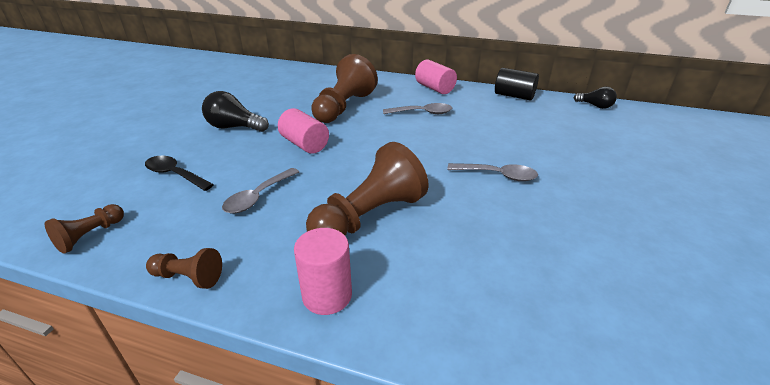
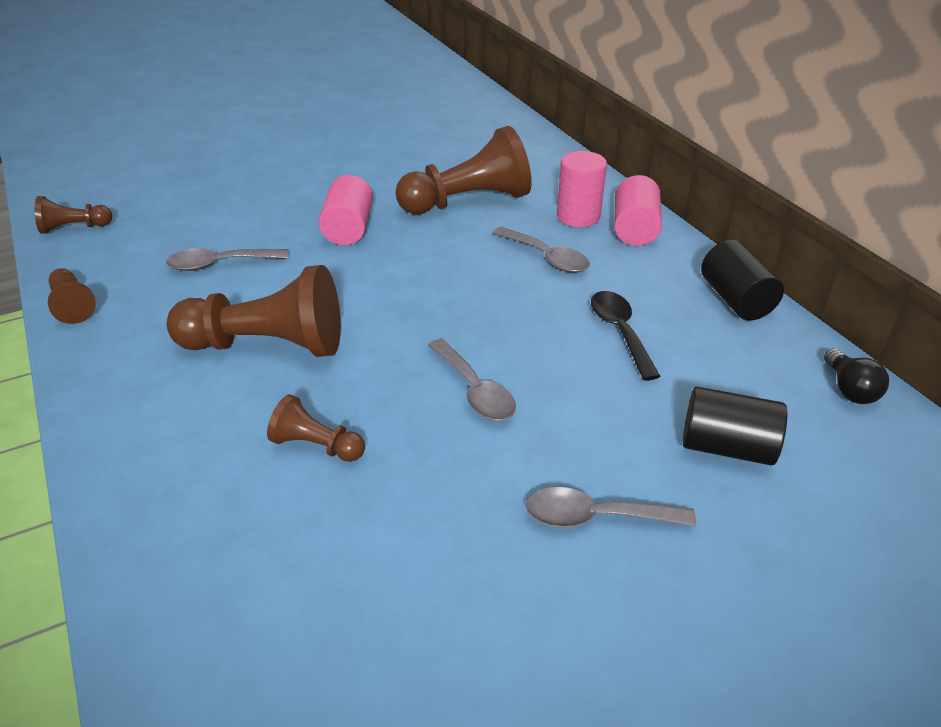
camera: 45 degrees right, 5 degrees up
black spoon [145,156,214,191] -> black spoon moved to [591,291,661,381]
black light bulb [202,91,269,132] -> none
pink cylinder [294,228,352,315] -> pink cylinder moved to [557,151,607,227]
none -> brown pawn [267,394,365,462]
none -> grey spoon [526,487,696,528]
none -> black cylinder [683,387,787,465]

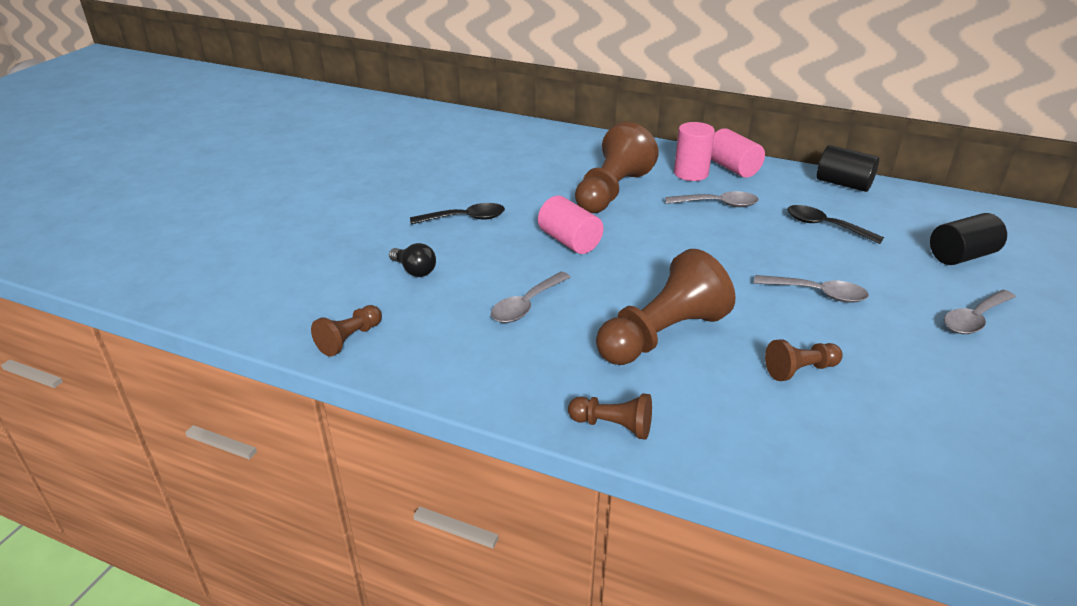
camera: 40 degrees left, 5 degrees down
brown pawn [48,268,96,324] -> brown pawn moved to [568,394,652,440]
black light bulb [824,348,889,404] -> black light bulb moved to [389,243,436,277]
none -> black spoon [410,203,505,225]

